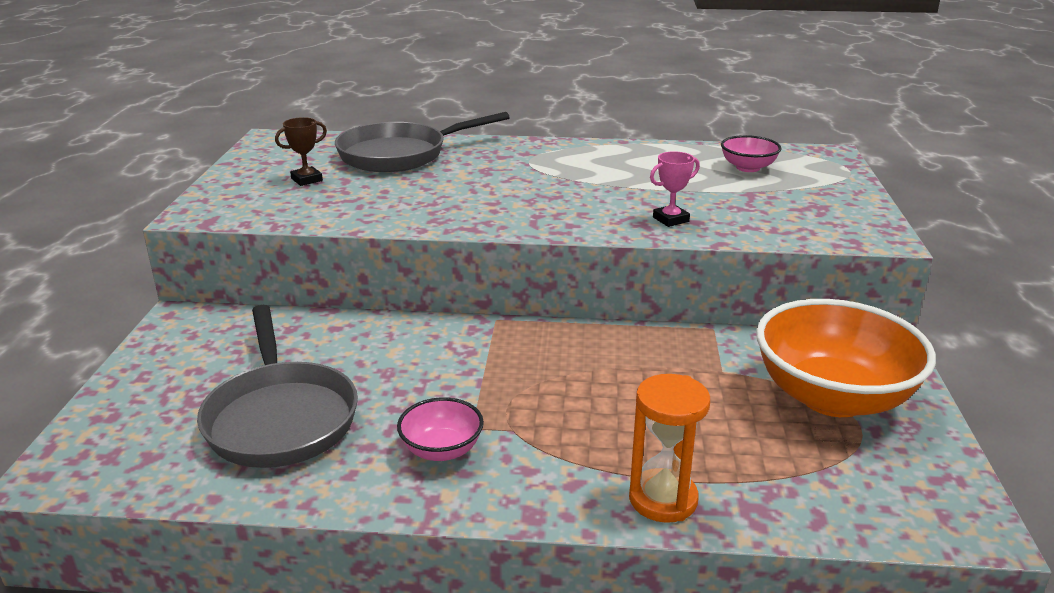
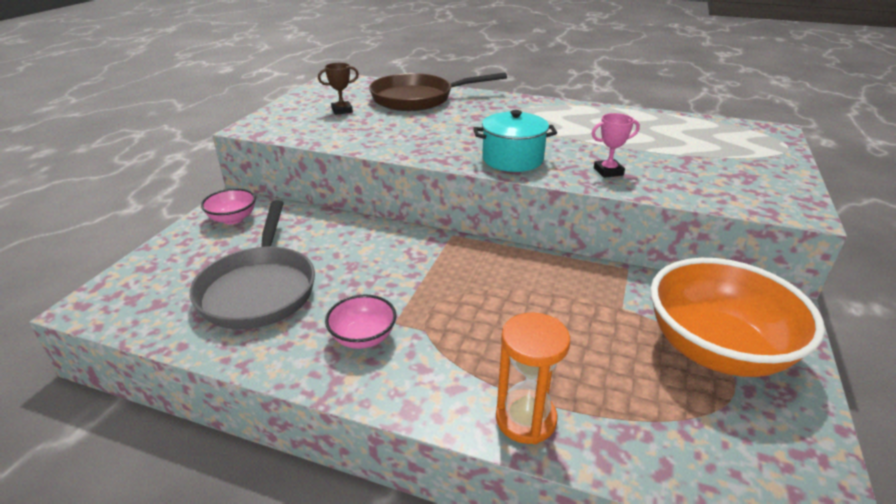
camera: 15 degrees right, 5 degrees up
grey pan [335,112,510,172] -> brown pan [369,73,507,111]
pink bowl [721,135,781,172] -> pink bowl moved to [201,188,256,224]
none -> turquoise pot [473,110,557,172]

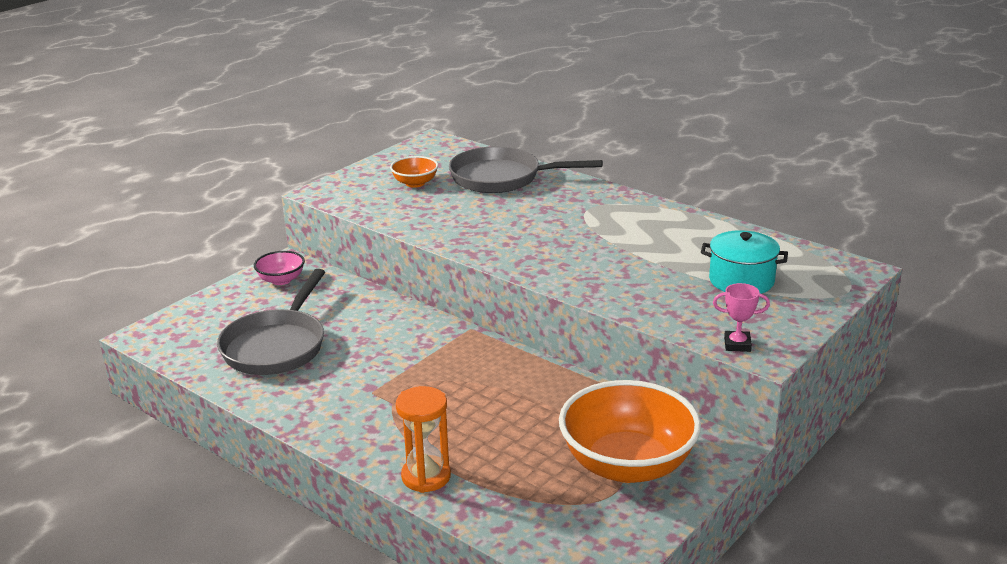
camera: 20 degrees right, 5 degrees down
brown trophy [318,63,359,115] -> orange bowl [390,156,438,188]
pink bowl [325,295,396,349] -> none
brown pan [369,73,507,111] -> grey pan [449,146,603,193]
turquoise pot [473,110,557,172] -> turquoise pot moved to [701,230,788,294]
pink trophy [591,113,640,178] -> pink trophy moved to [713,283,770,352]

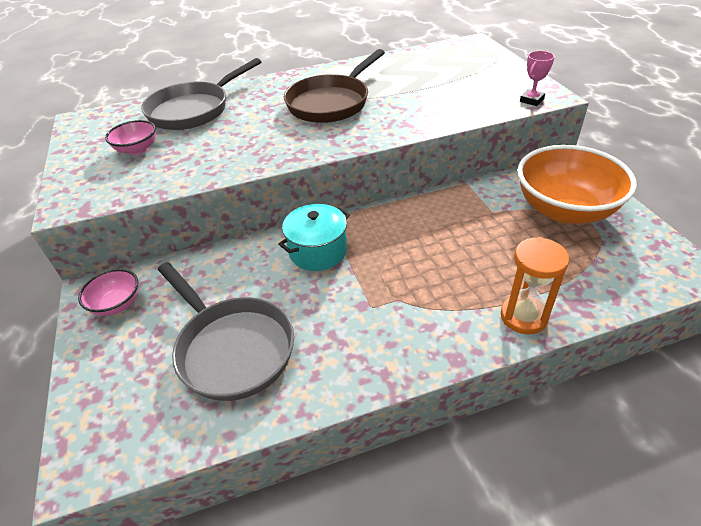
camera: 55 degrees left, 15 degrees up
orange bowl [390,156,438,188] -> pink bowl [105,120,156,155]
turquoise pot [701,230,788,294] -> turquoise pot moved to [278,204,350,271]
none -> brown pan [284,49,385,123]

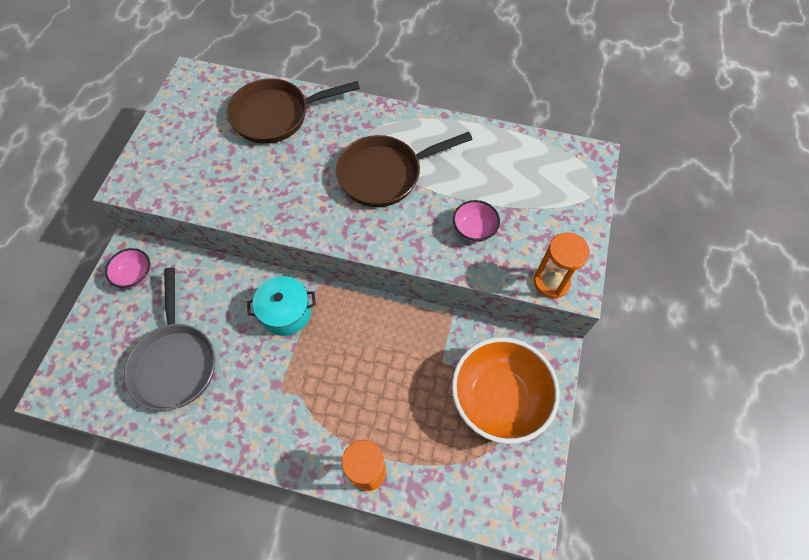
camera: 30 degrees right, 20 degrees up
pink bowl [105,120,156,155] -> pink bowl moved to [453,200,500,242]
grey pan [141,58,261,130] -> brown pan [227,78,360,144]
pink trophy [520,51,555,106] -> orange hourglass [534,232,590,299]

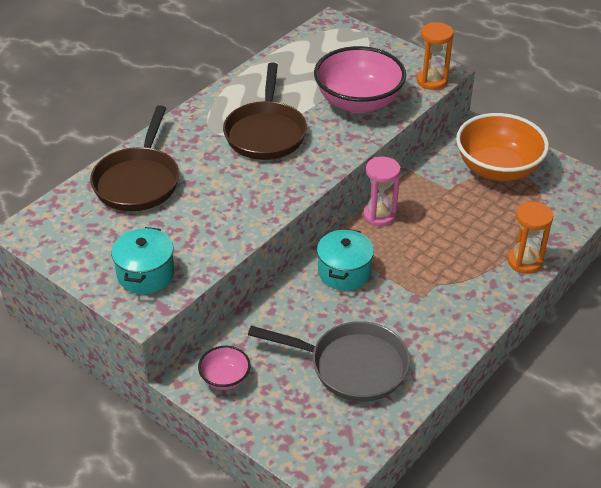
camera: 65 degrees left, 20 degrees down
pink bowl [453,200,500,242] -> pink bowl [314,46,406,113], size x2.12
none -> turquoise pot [111,227,175,294]
none -> pink hourglass [363,156,401,226]

